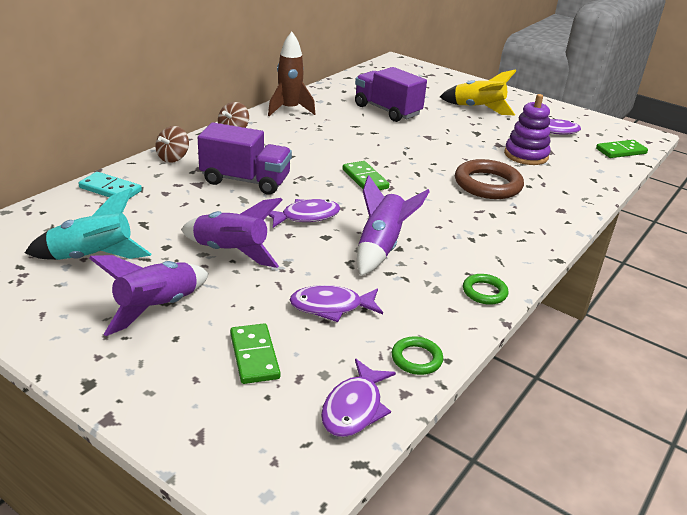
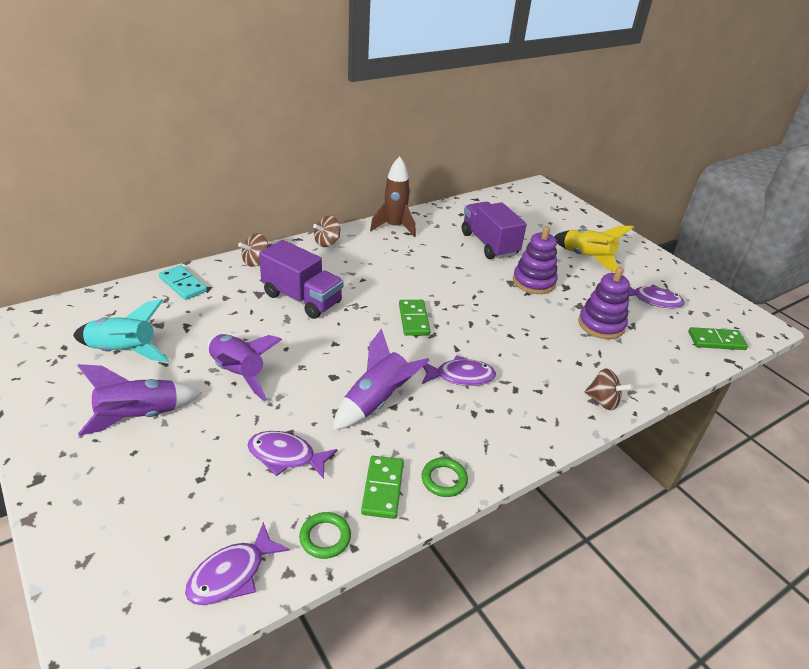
camera: 20 degrees right, 5 degrees up
green domino [230,323,281,384] -> green domino moved to [361,456,404,519]
purple fish [268,199,340,228] -> purple fish moved to [422,355,496,386]
brown ring [455,159,524,199] -> none
none -> purple stacking toy [513,226,558,294]
none -> brown spinning top [585,368,633,411]

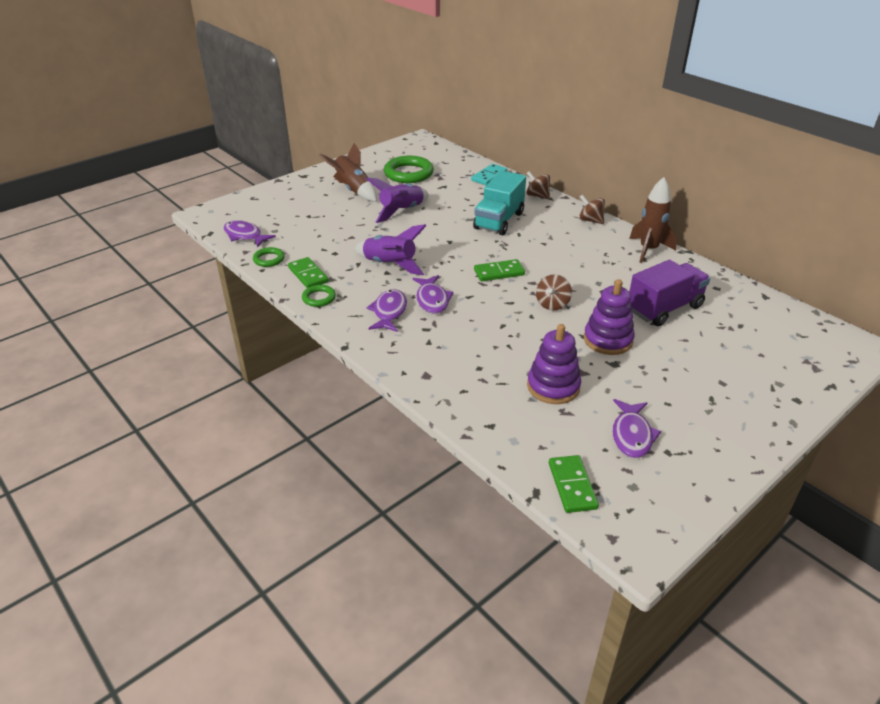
camera: 85 degrees right, 0 degrees up
turquoise rocket [73,299,169,362] -> green ring [384,156,434,183]
purple rocket [77,364,201,436] -> brown rocket [319,143,377,202]
purple fish [247,431,338,479] -> purple fish moved to [366,289,407,332]
purple truck [259,240,343,319] -> turquoise truck [473,170,526,235]
green domino [361,456,404,519] -> green domino turned 60 degrees clockwise [288,257,329,288]
yellow rocket [554,226,634,272] -> none
brown spinning top [585,368,633,411] -> brown spinning top moved to [536,274,572,310]

